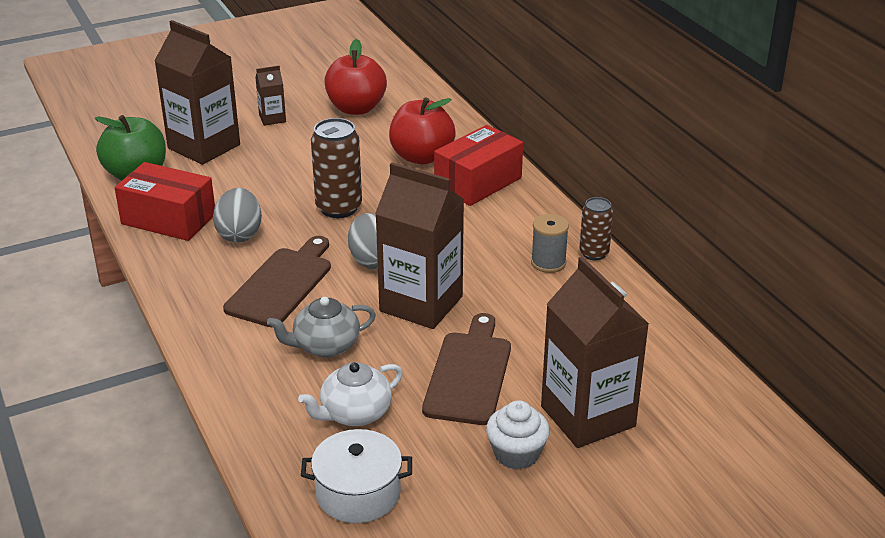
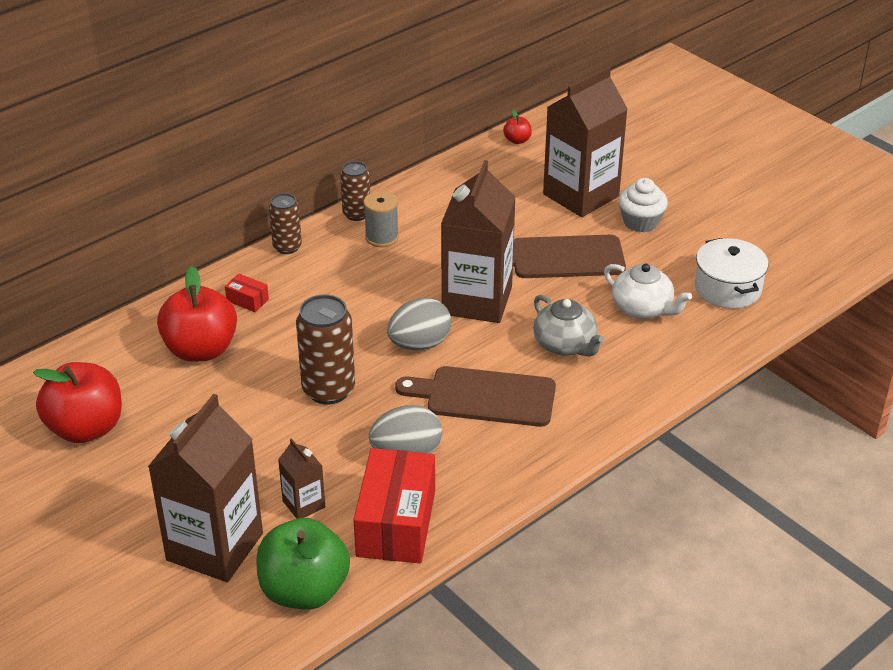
camera: 105 degrees left, 5 degrees up
brown carton [255,66,286,126] -> brown carton moved to [278,438,325,519]
red box [434,125,523,206] -> red box [225,274,269,312], size x0.43
none -> brown can [269,193,302,254]
none -> red apple [503,110,532,144]

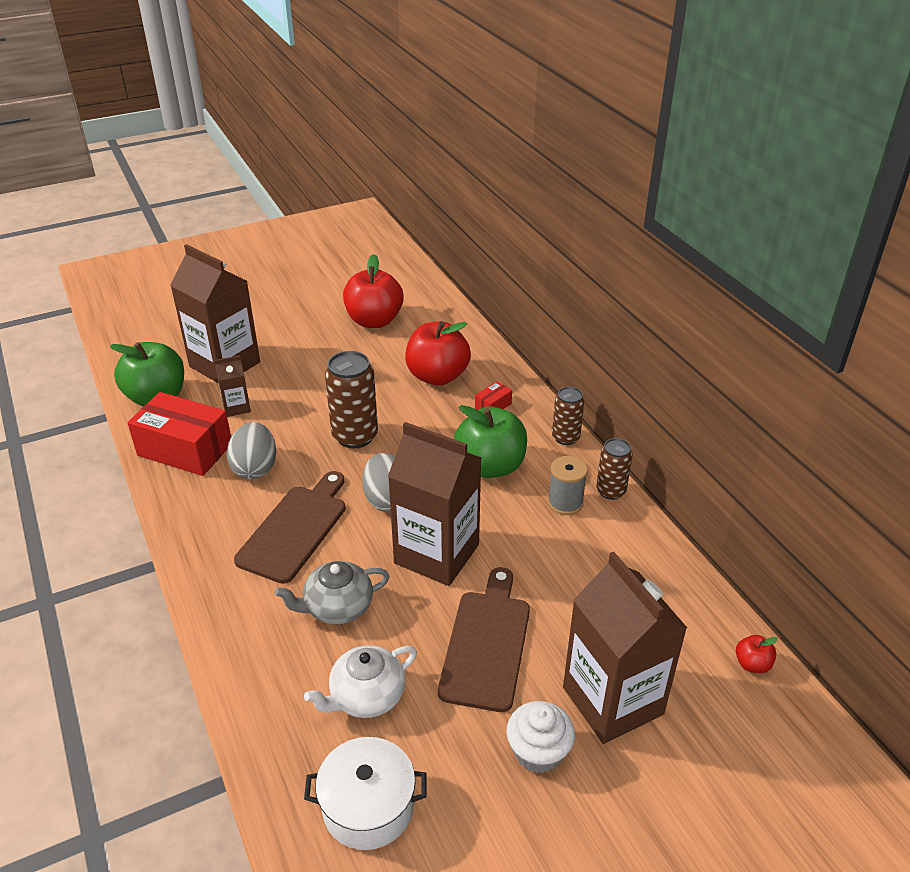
camera: 105 degrees right, 0 degrees up
none -> green apple [454,405,527,478]

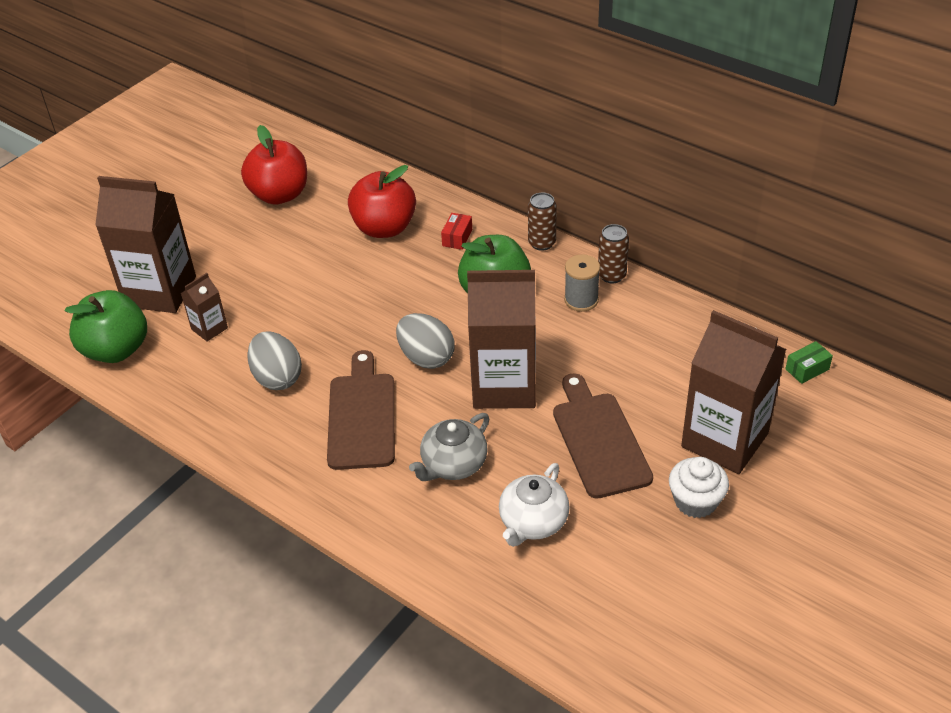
camera: 25 degrees left, 5 degrees up
red box [127,392,231,476] -> none
white pot [304,737,427,850] -> none
brown can [325,351,378,448] -> none
red apple [736,635,778,673] -> green box [785,341,833,384]

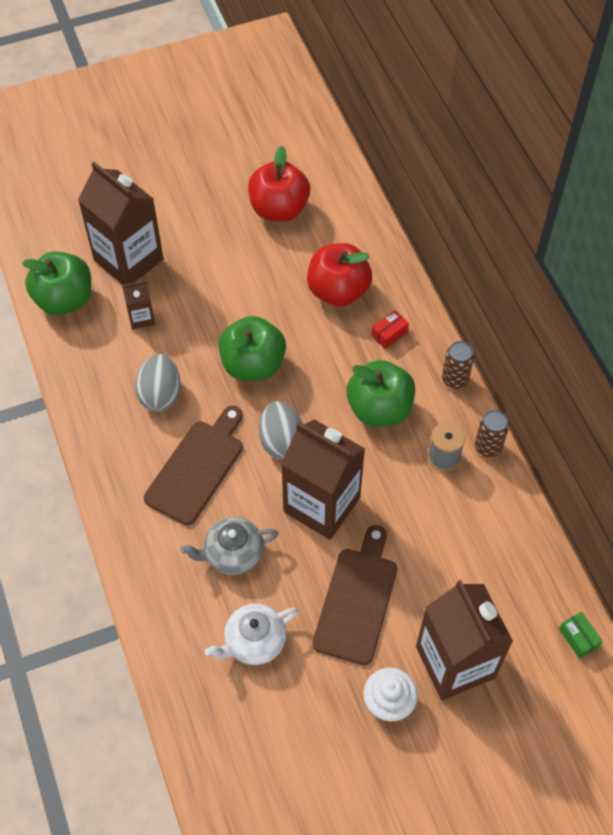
camera: 30 degrees right, 15 degrees up
green box [785,341,833,384] -> green box turned 60 degrees clockwise [559,612,603,659]
none -> green apple [218,316,286,381]

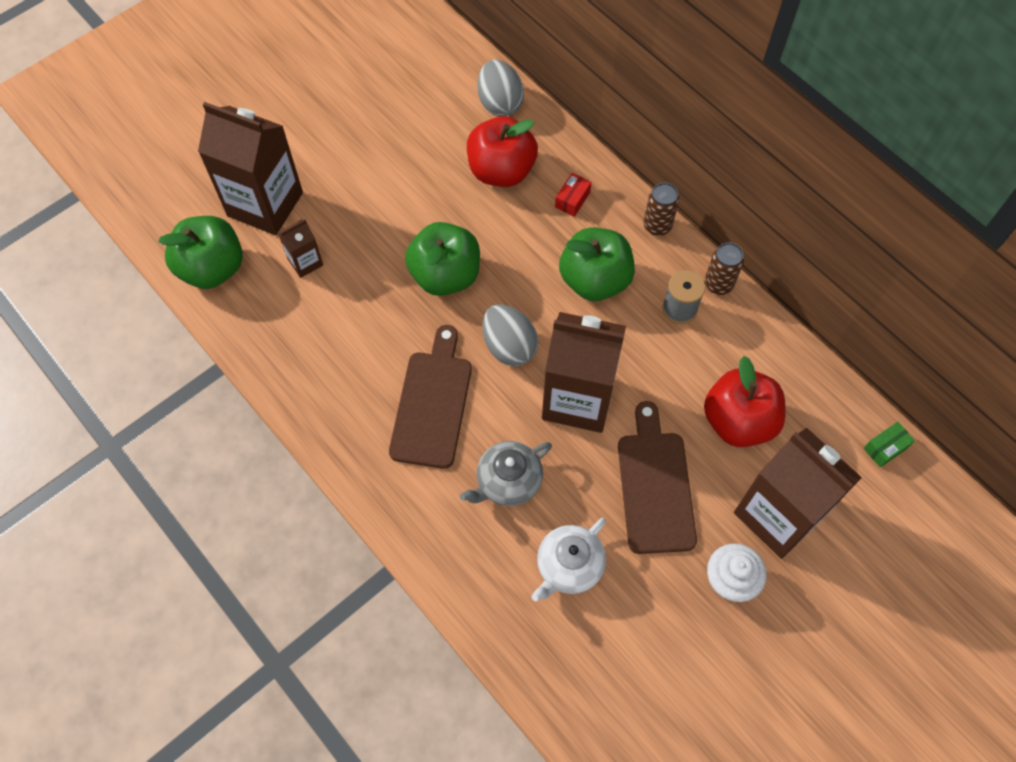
camera: 20 degrees left, 5 degrees up
grey egg [135,354,181,412] -> grey egg moved to [477,59,524,116]
red apple [248,146,310,222] -> red apple moved to [704,356,786,447]
green box [559,612,603,659] -> green box turned 75 degrees counterclockwise [864,422,915,467]

